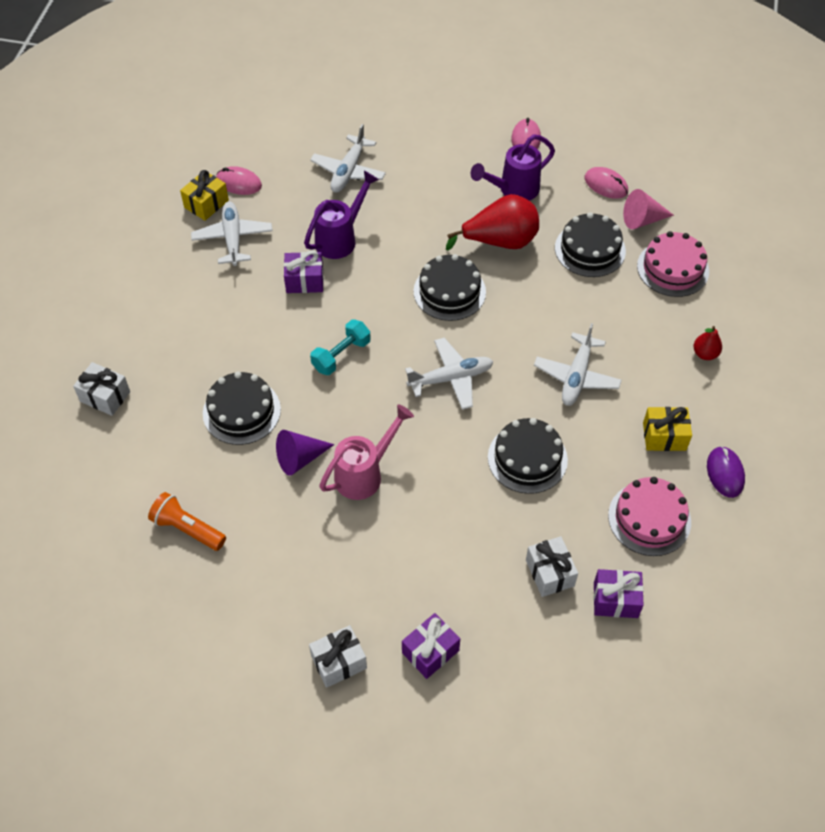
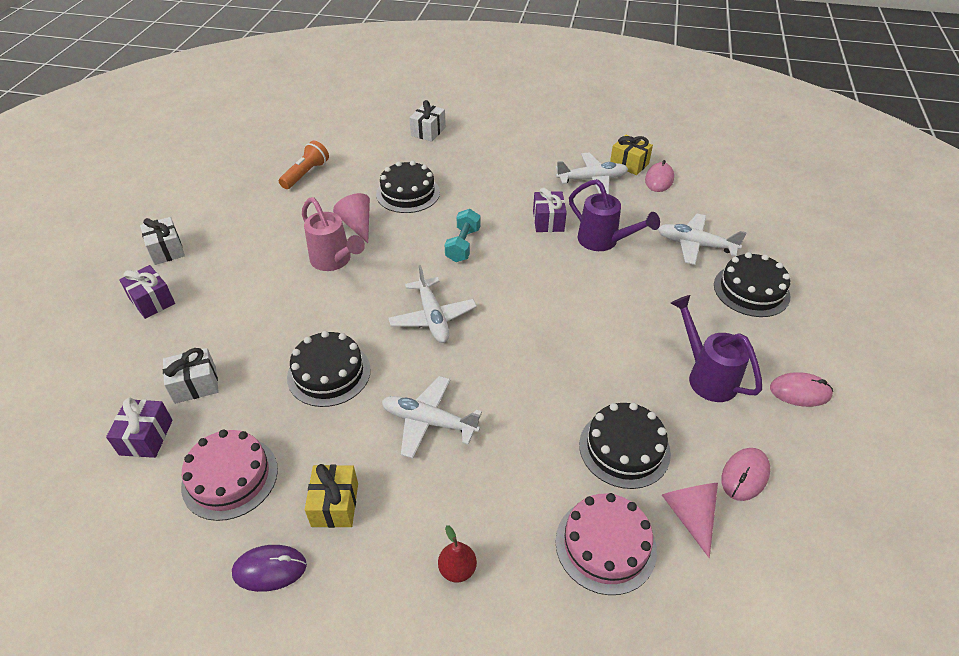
camera: 90 degrees right, 10 degrees down
purple cone [276,430,335,475] -> pink cone [333,193,370,243]
turquoise dumbbell [310,319,371,375] -> turquoise dumbbell turned 60 degrees clockwise [445,209,481,262]
black cake [413,254,486,321] -> black cake moved to [714,252,790,317]
red pear [446,194,539,251] -> none

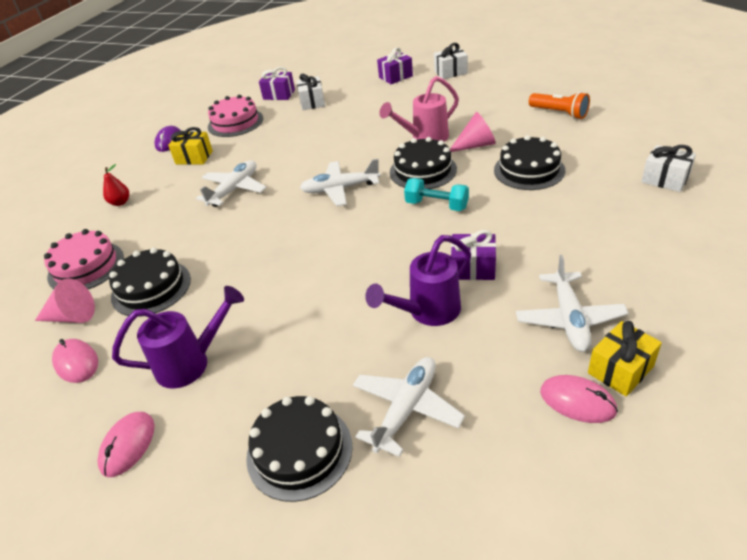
camera: 105 degrees right, 5 degrees down
black cake [287,331,371,407] -> black cake moved to [390,137,457,189]

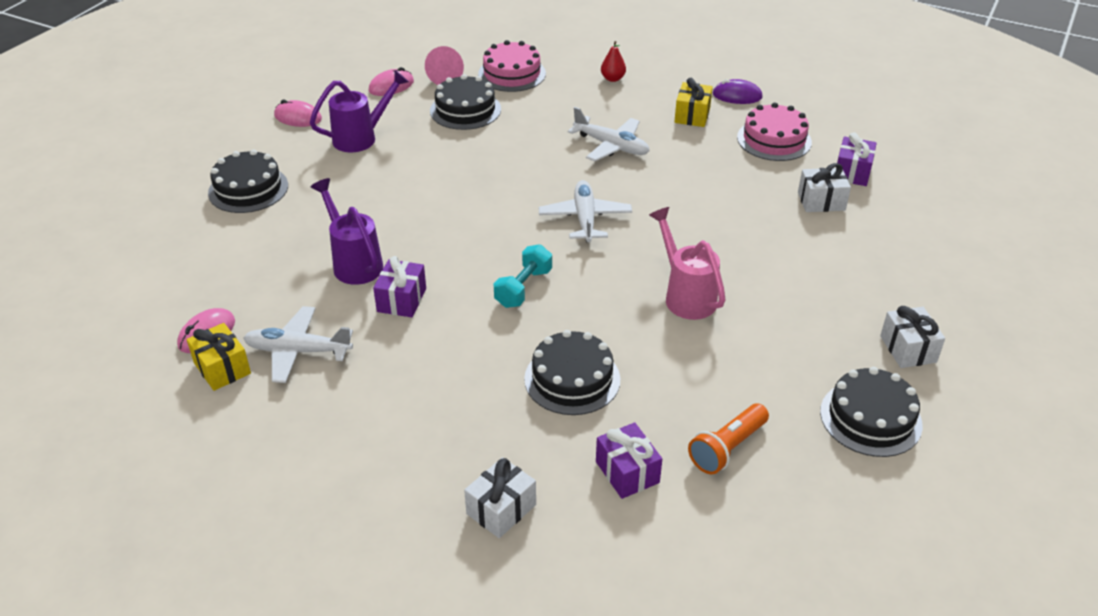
camera: 90 degrees right, 0 degrees up
purple watering can [112,286,244,389] -> purple watering can turned 105 degrees counterclockwise [309,70,409,152]
white plane [353,357,465,457] -> none
purple gift [377,47,413,84] -> purple gift moved to [596,422,662,499]
black cake [390,137,457,189] -> black cake moved to [820,367,923,457]
pink cone [450,112,496,152] -> none

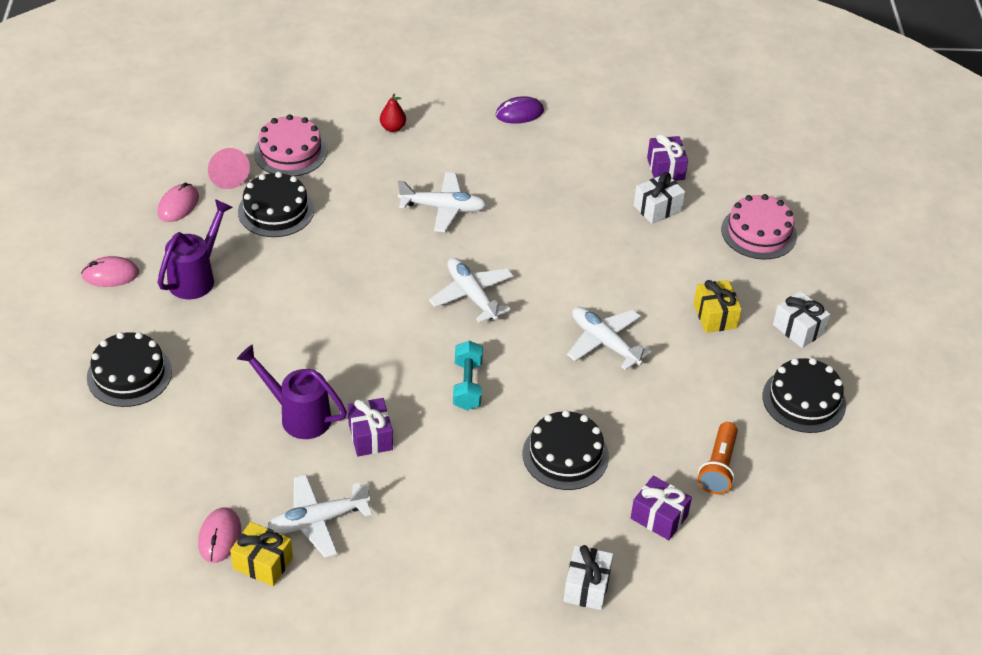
camera: 30 degrees left, 5 degrees up
pink watering can [649,207,726,320] -> white plane [567,307,652,370]
yellow gift [674,78,713,127] -> yellow gift moved to [694,280,742,333]
pink cake [737,103,812,161] -> pink cake moved to [721,194,797,260]

